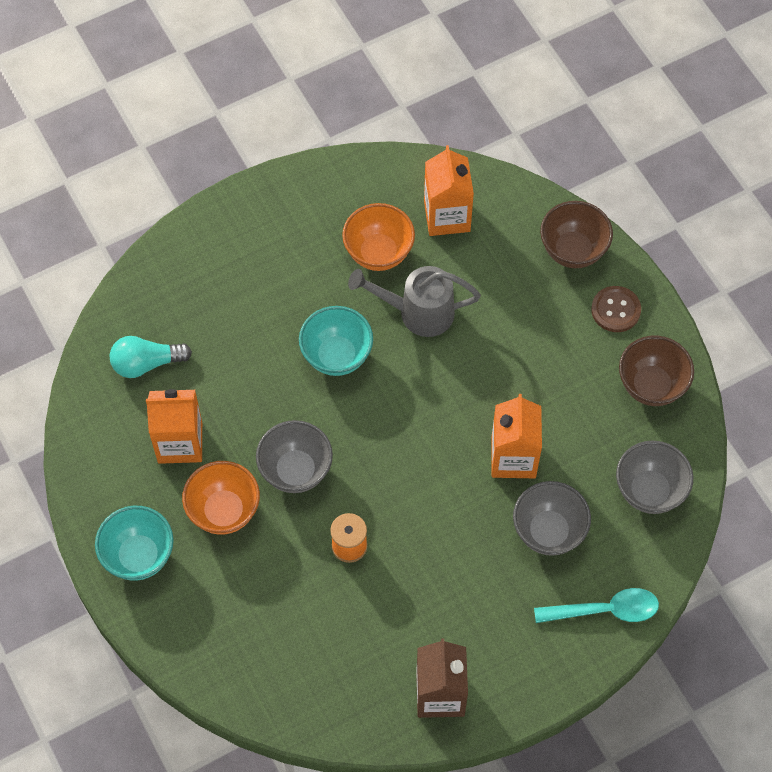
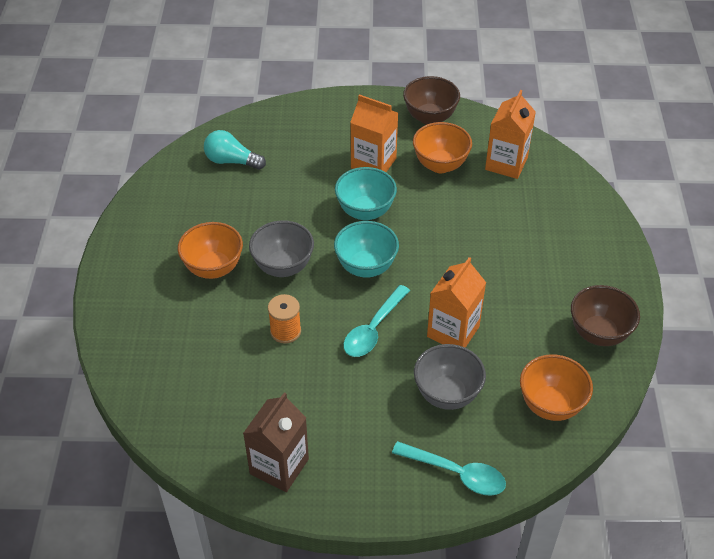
camera: 30 degrees right, 15 degrees down
turquoise bowl [95,506,174,581] -> turquoise bowl moved to [334,221,399,278]
orange carton [146,389,202,464] -> orange carton moved to [350,94,398,172]
grey watering can [348,266,481,337] -> none
brown bowl [540,201,613,268] -> brown bowl moved to [403,76,460,125]
brown button [591,286,641,332] -> none
grey bowl [616,440,693,514] -> orange bowl [520,354,593,421]
none -> turquoise spoon [343,285,410,357]

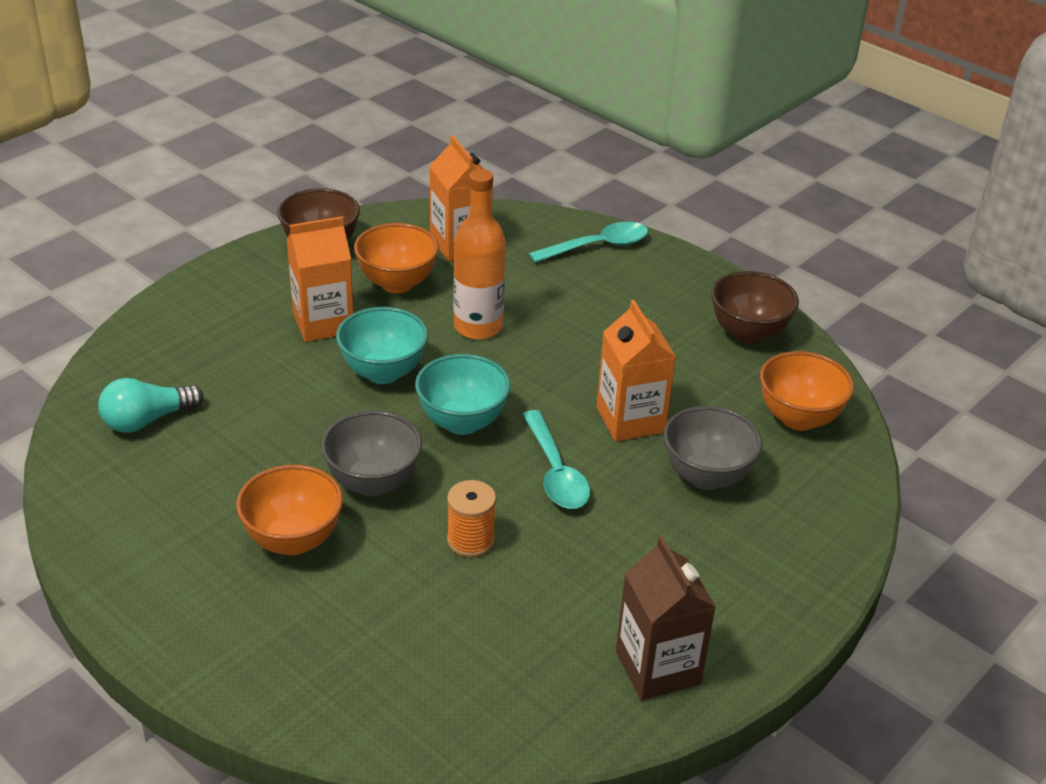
camera: 50 degrees left, 10 degrees down
turquoise spoon [392,441,506,496] -> turquoise spoon moved to [529,222,648,263]
none -> orange bottle [453,169,506,340]

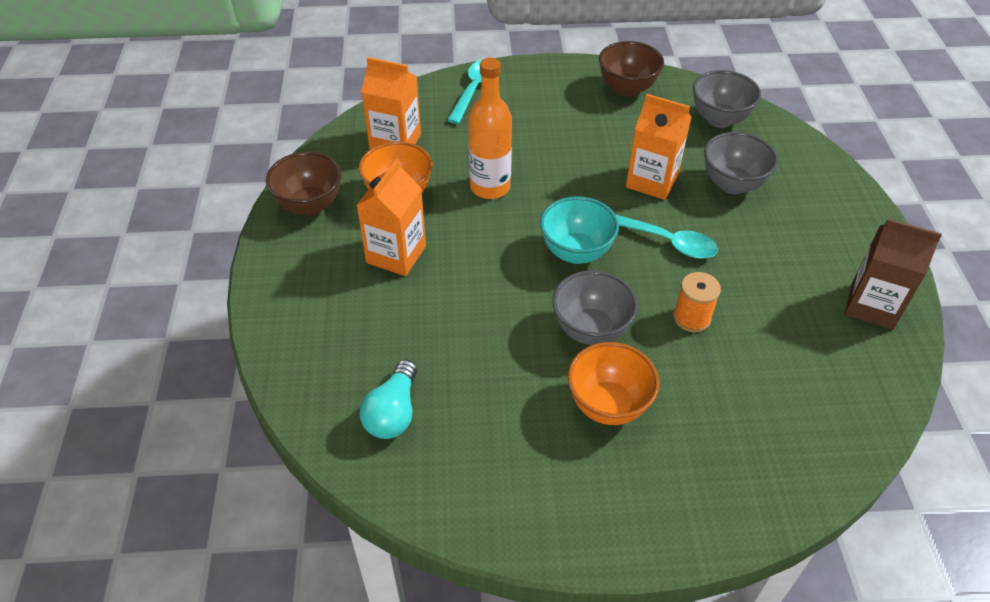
camera: 45 degrees left, 10 degrees up
turquoise bowl [336,307,428,384] -> none
orange bowl [760,351,854,431] -> grey bowl [693,70,761,128]

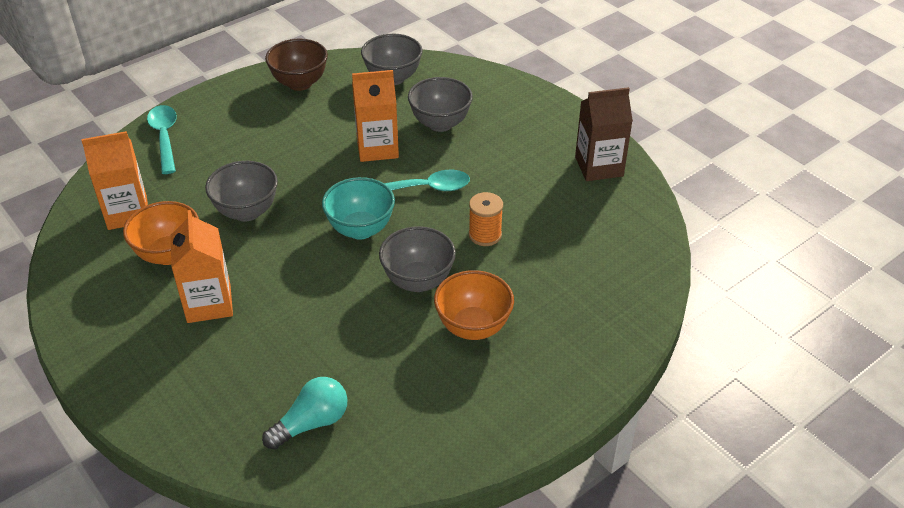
camera: 35 degrees left, 5 degrees down
brown bowl [266,152,341,216] -> none
turquoise light bulb [360,360,417,439] -> turquoise light bulb turned 105 degrees counterclockwise [262,377,347,450]
orange bottle [468,58,512,199] -> grey bowl [205,161,278,222]

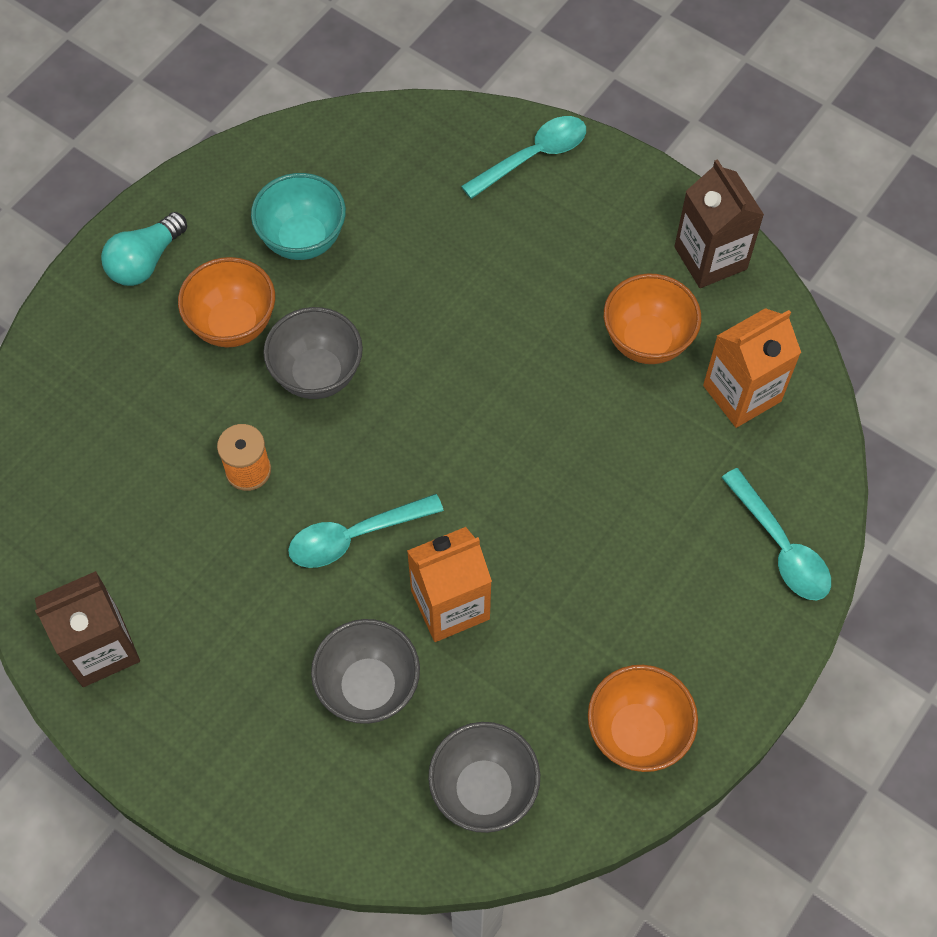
camera: 165 degrees right, 20 degrees up
orange carton [171,210,233,323] -> none
grey bowl [205,161,278,222] -> none
turquoise light bulb [262,377,347,450] -> turquoise light bulb moved to [101,212,187,286]
brown bowl [265,39,328,91] -> orange bowl [588,665,698,772]
turquoise bowl [322,177,395,240] -> turquoise bowl moved to [251,173,346,260]
none -> turquoise spoon [461,116,586,199]
none -> brown carton [674,159,764,288]

